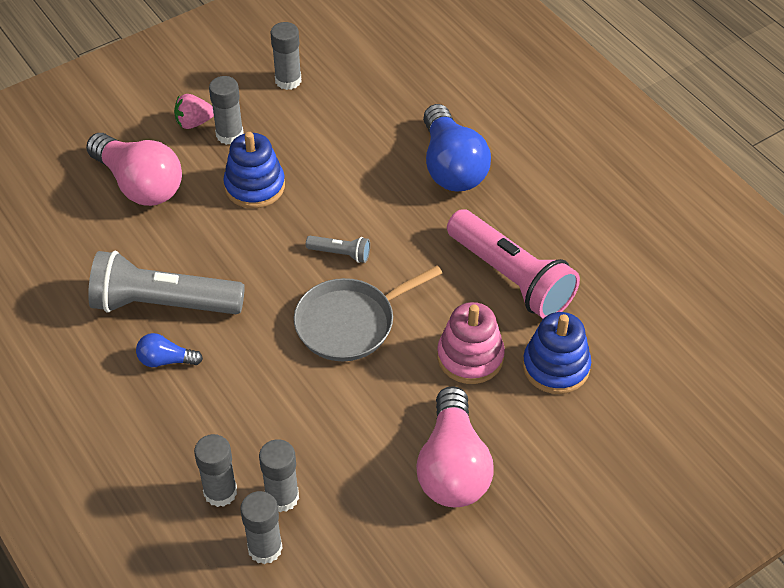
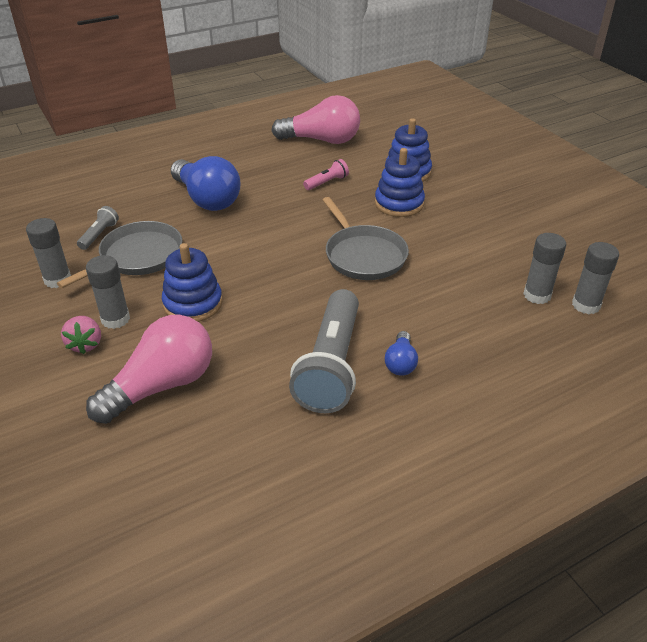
camera: 85 degrees left, 10 degrees down
grey glue stick [194,434,237,507] -> none
grey flashlight [306,236,370,263] -> grey flashlight moved to [77,206,119,250]
pink light bulb [416,386,494,507] -> pink light bulb moved to [271,95,360,144]
blue light bulb [423,104,491,191] -> blue light bulb turned 60 degrees clockwise [171,156,241,211]
pink stacking toy [437,302,505,384] -> blue stacking toy [375,148,425,217]
pink flashlight [447,209,580,319] -> pink flashlight [303,159,349,190], size x0.44
none -> grey pan [57,221,183,288]

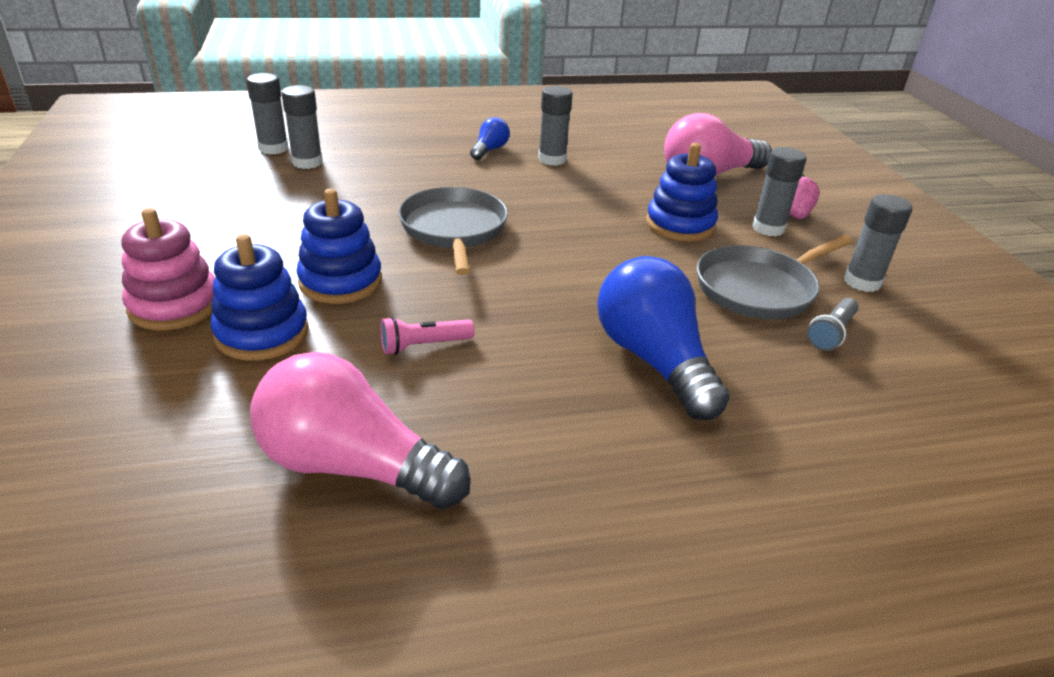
camera: 165 degrees left, 5 degrees down
grey flashlight [289,289,359,413] -> grey glue stick [538,86,573,166]
none -> pink stacking toy [122,208,215,330]

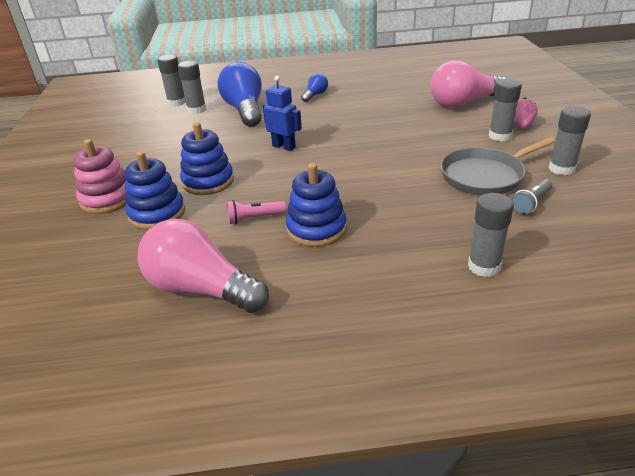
camera: 10 degrees right, 0 degrees up
grey pan [398,187,508,275] -> blue robot [263,76,302,151]
grey glue stick [538,86,573,166] -> grey glue stick moved to [468,193,514,277]
blue light bulb [597,256,730,420] -> blue light bulb moved to [218,62,262,127]
blue stacking toy [646,143,718,241] -> blue stacking toy moved to [286,163,347,247]

